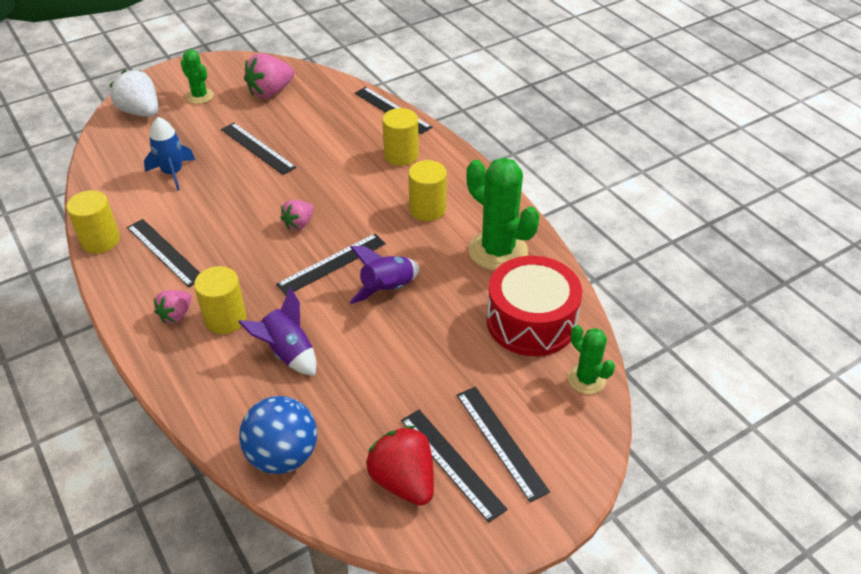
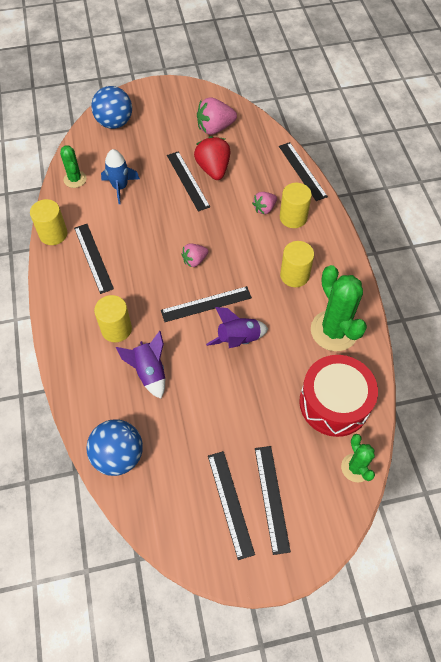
camera: 20 degrees right, 15 degrees up
white strawberry [109,70,158,117] -> blue ball [91,86,132,129]
pink strawberry [154,290,191,323] -> pink strawberry moved to [252,192,277,214]
green cactus [181,49,214,104] -> green cactus moved to [60,145,87,188]
red strawberry [366,426,434,506] -> red strawberry moved to [194,136,230,180]

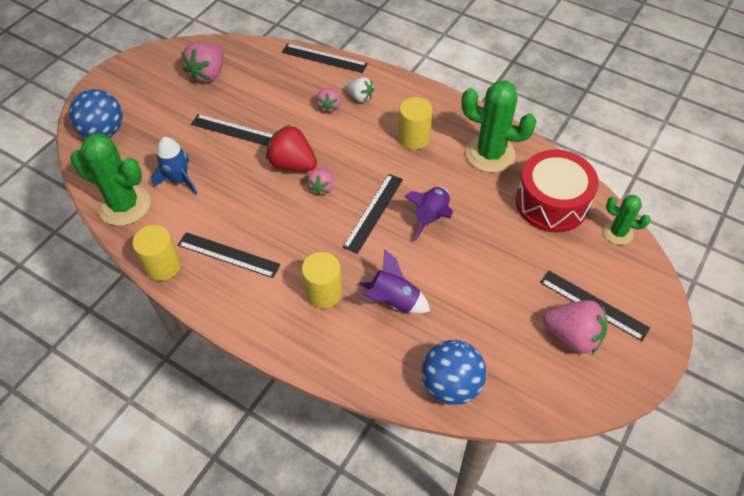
camera: 45 degrees left, 5 degrees down
green cactus [60,145,87,188] -> green cactus [70,133,150,226], size x1.79
red strawberry [194,136,230,180] -> red strawberry moved to [266,124,317,171]
black ruler [208,451,255,560] -> pink strawberry [543,300,607,354]
yellow cylinder [280,183,312,228] -> white strawberry [346,77,374,102]

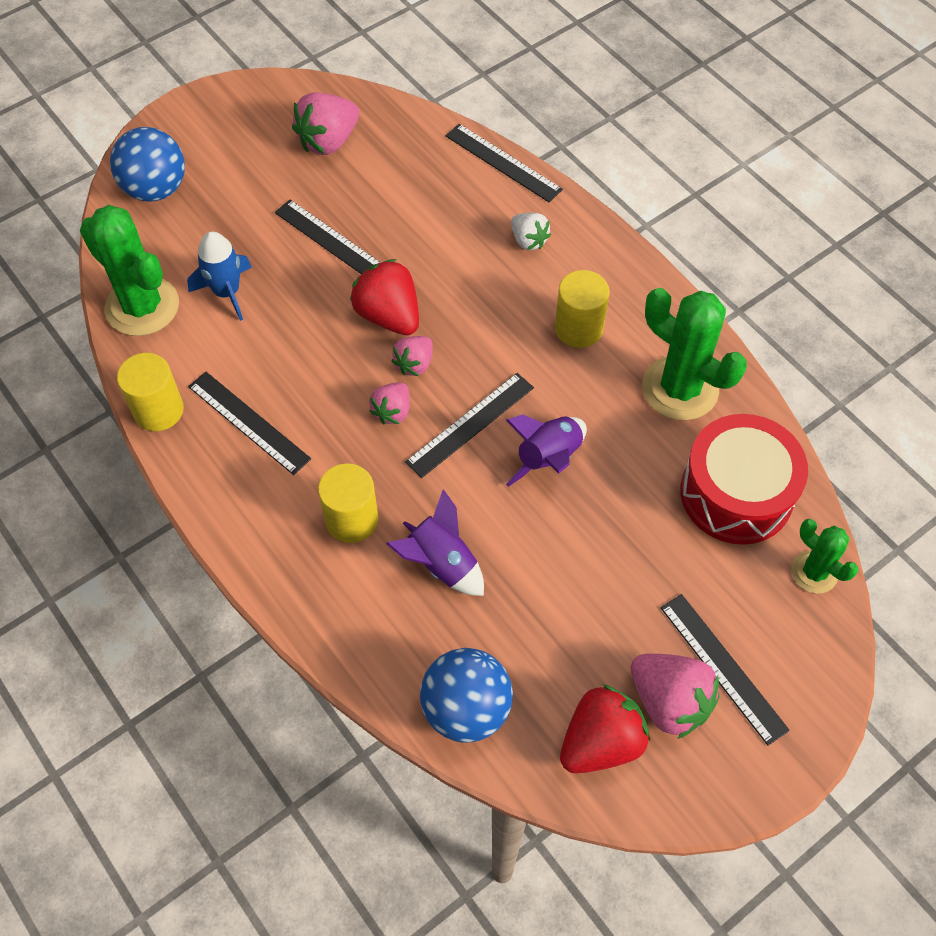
camera: 20 degrees right, 5 degrees up
pink strawberry [316,88,341,113] -> pink strawberry moved to [369,382,410,424]
none -> red strawberry [560,684,650,773]

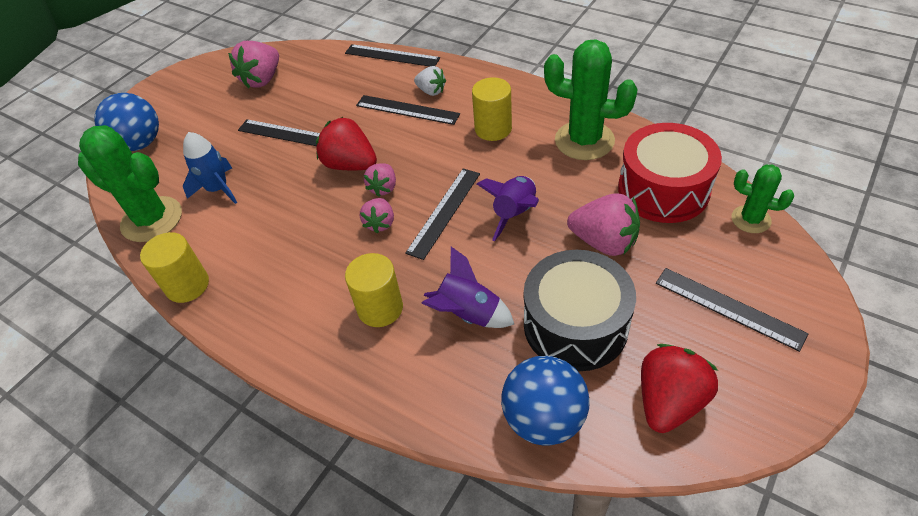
camera: 15 degrees left, 10 degrees down
black ruler [188,372,311,475] -> black ruler moved to [356,95,460,125]
pink strawberry [631,654,719,739] -> pink strawberry moved to [567,193,640,256]
none -> black drum [524,250,636,371]

